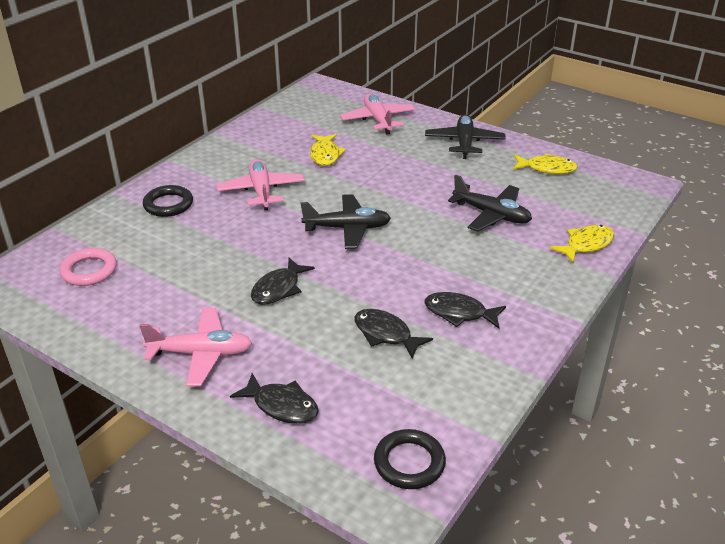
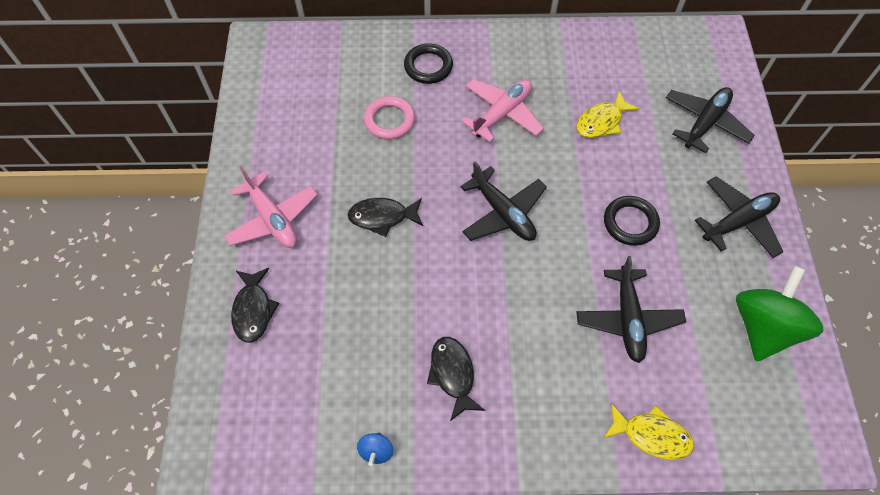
camera: 55 degrees right, 25 degrees up
pink ring [59,248,117,286] -> pink ring moved to [364,96,415,140]
pink plane [340,94,415,135] -> black plane [666,87,755,153]
black fish [354,309,433,359] -> none
black ring [374,429,446,489] -> black ring moved to [604,196,660,246]
yellow fish [513,153,578,174] -> green spinning top [736,266,823,361]
none -> blue spinning top [357,433,393,466]

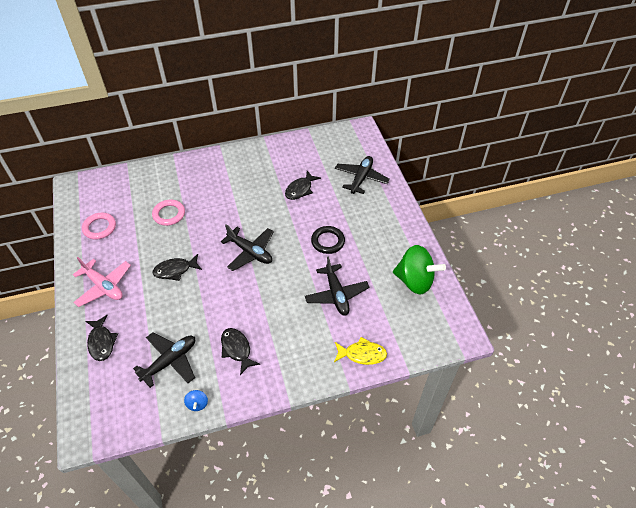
camera: 15 degrees left, 10 degrees down
black ring [404,44,453,84] -> none
pink plane [462,79,544,142] -> none
yellow fish [576,91,640,138] -> black fish [285,171,321,200]
black plane [695,176,783,258] -> black plane moved to [133,332,195,388]
green spinning top [736,266,823,361] -> green spinning top turned 105 degrees clockwise [393,245,446,294]
none -> pink ring [82,213,116,240]

